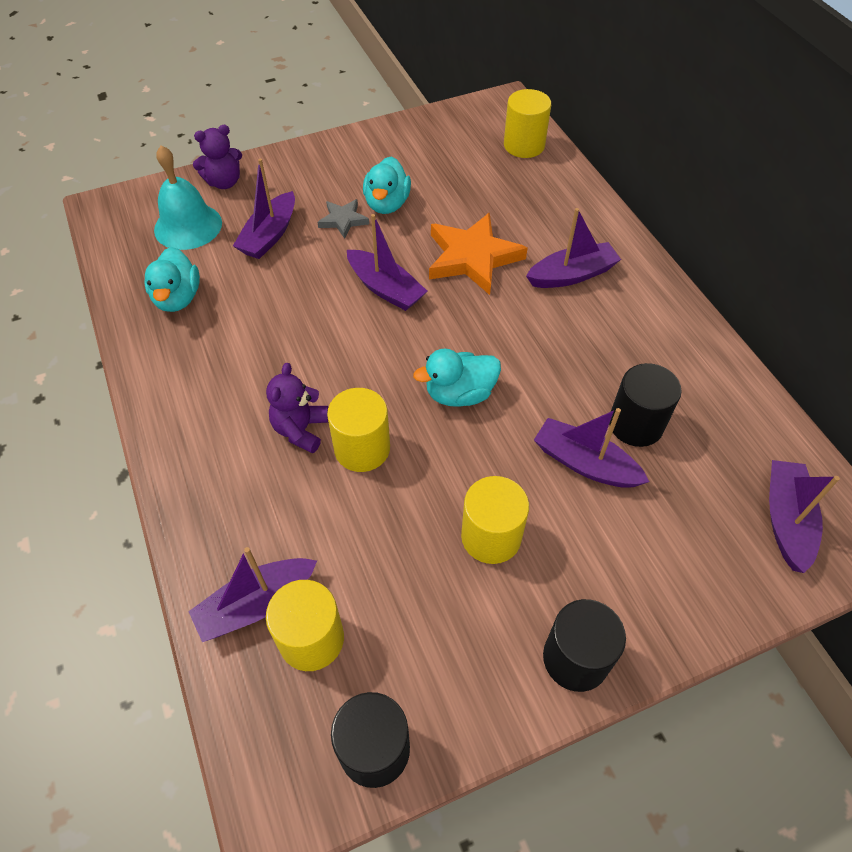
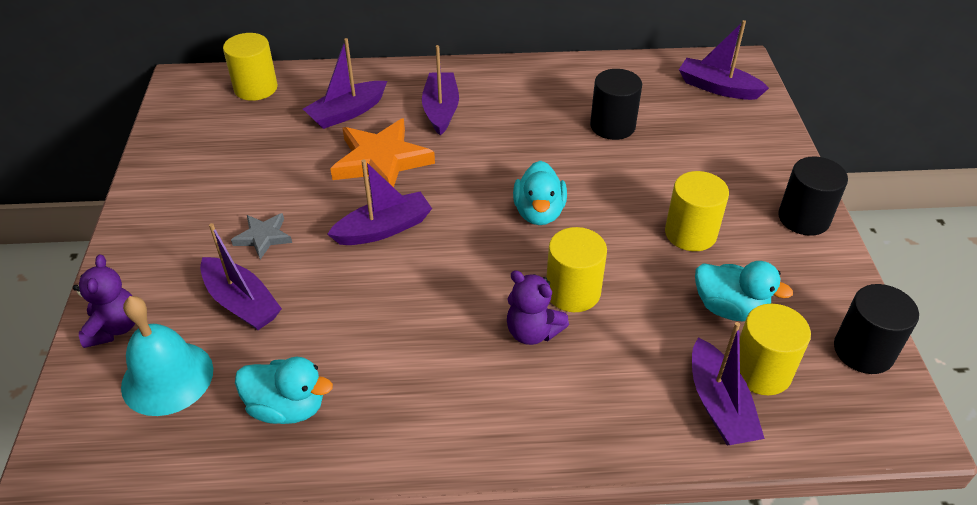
camera: 70 degrees left, 10 degrees down
turquoise duck [363,157,411,214] -> turquoise duck moved to [695,261,793,321]
purple boat [534,408,649,488] -> purple boat moved to [303,38,387,129]

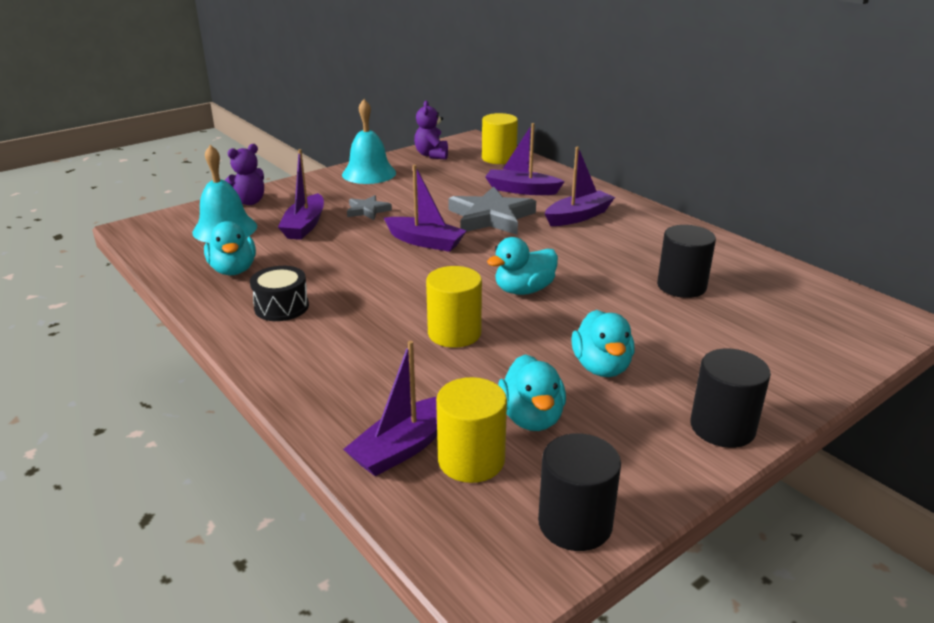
camera: 55 degrees right, 15 degrees down
orange star [330,118,435,187] -> grey star [448,186,536,235]
purple teddy bear [507,270,569,345] -> purple teddy bear moved to [414,101,448,160]
yellow cylinder [665,171,729,251] -> turquoise duck [571,310,634,377]
purple boat [679,20,769,100] -> none
none -> black drum [250,266,309,321]
none -> turquoise bell [342,99,396,184]

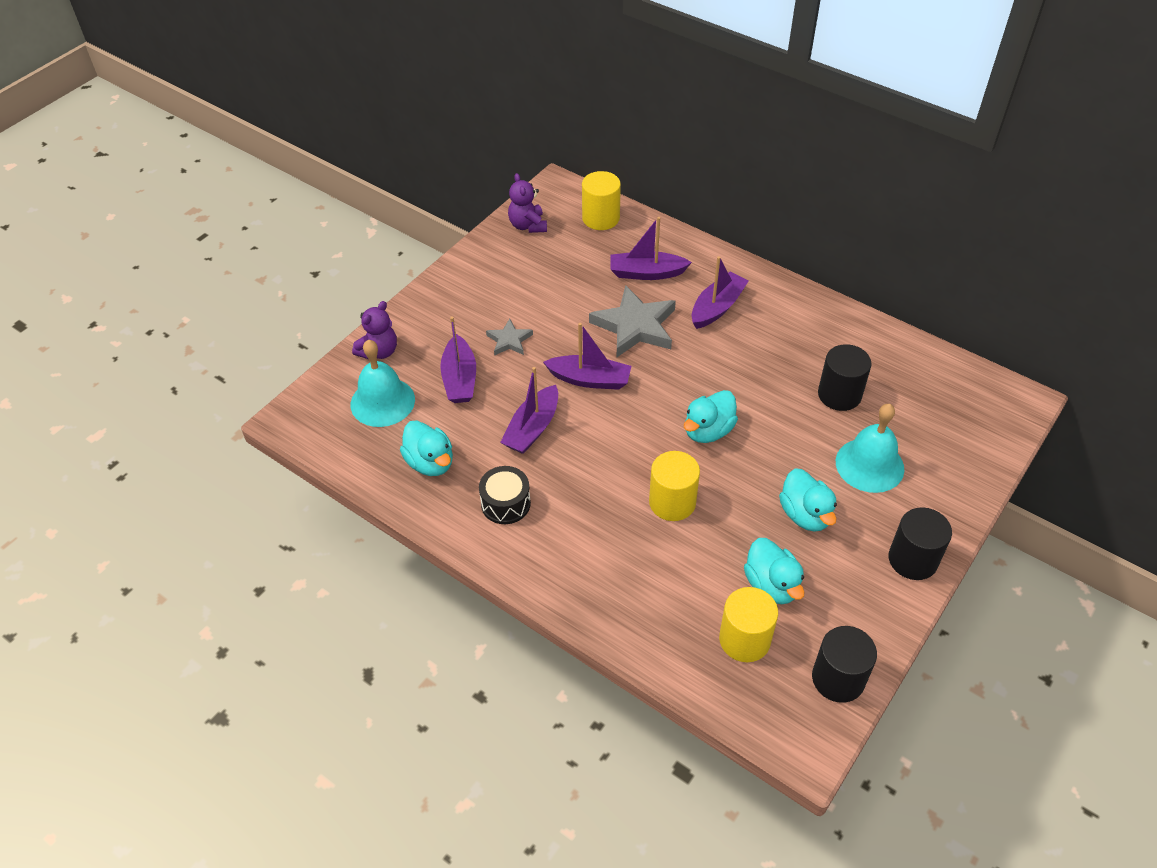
camera: 15 degrees left, 20 degrees up
turquoise bell [342,99,396,184] -> turquoise bell moved to [836,404,904,493]
purple boat [343,341,437,476] -> purple boat moved to [500,367,558,454]

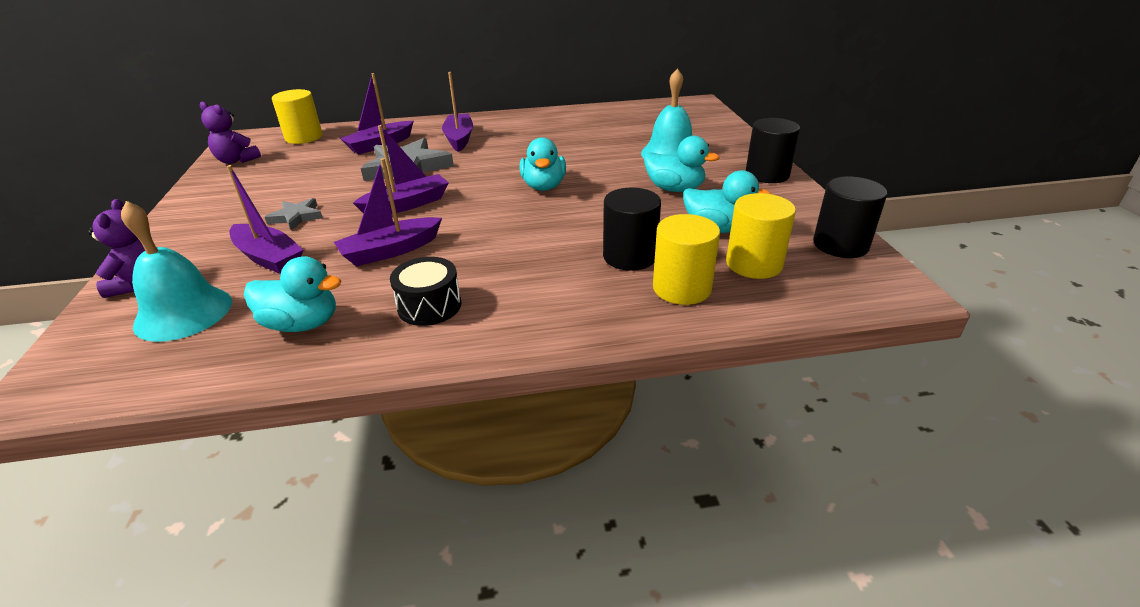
camera: 45 degrees left, 15 degrees down
purple boat [500,367,558,454] -> purple boat turned 75 degrees clockwise [334,158,442,266]
yellow cylinder [649,451,700,521] -> yellow cylinder moved to [653,214,720,305]
black cylinder [818,344,872,411] -> black cylinder moved to [603,188,661,271]

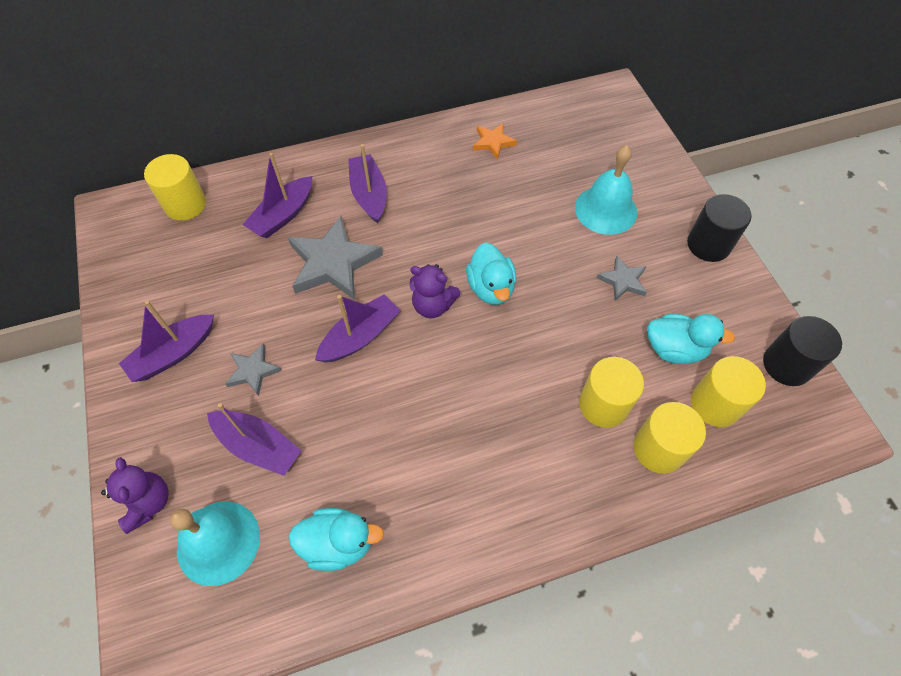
camera: 10 degrees left, 25 degrees up
purple teddy bear [200,102,261,164] -> purple teddy bear moved to [410,264,460,318]
purple boat [334,158,442,266] -> purple boat moved to [119,301,214,382]
black drum [390,257,461,326] -> none
black cylinder [603,188,661,271] -> yellow cylinder [579,357,644,428]
turquoise duck [644,136,720,192] -> grey star [597,256,647,301]
none -> orange star [473,123,517,160]

